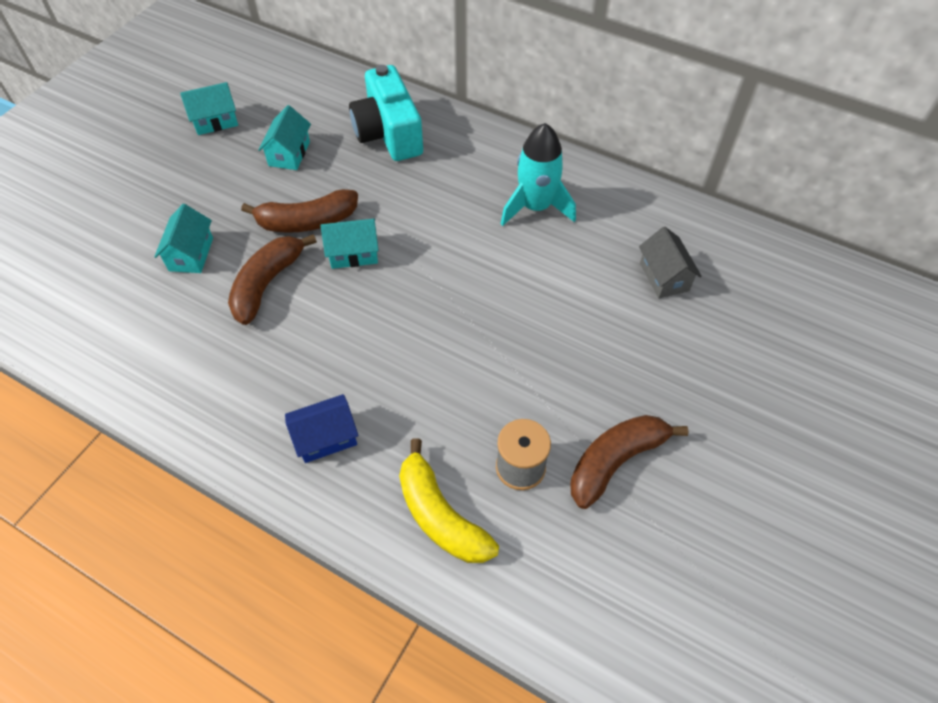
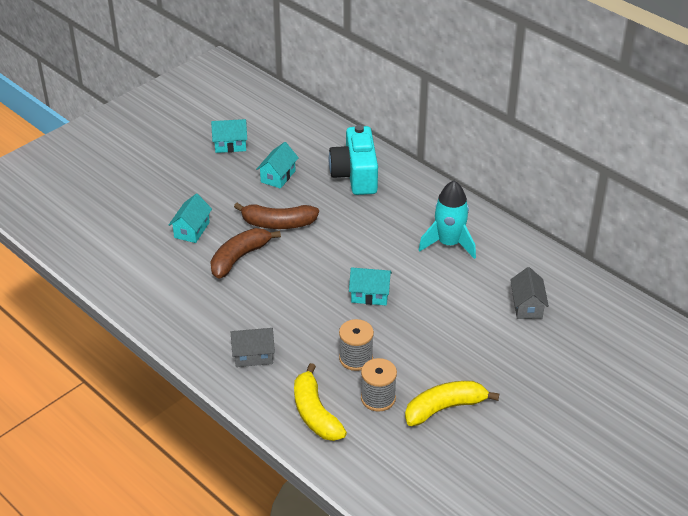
camera: 15 degrees right, 15 degrees down
blue house [285,394,359,463] -> grey house [231,328,275,367]
turquoise house [321,219,379,269] -> turquoise house moved to [349,267,392,305]
brown banana [570,415,689,509] -> yellow banana [405,381,499,426]
none -> grey spool [339,319,374,371]

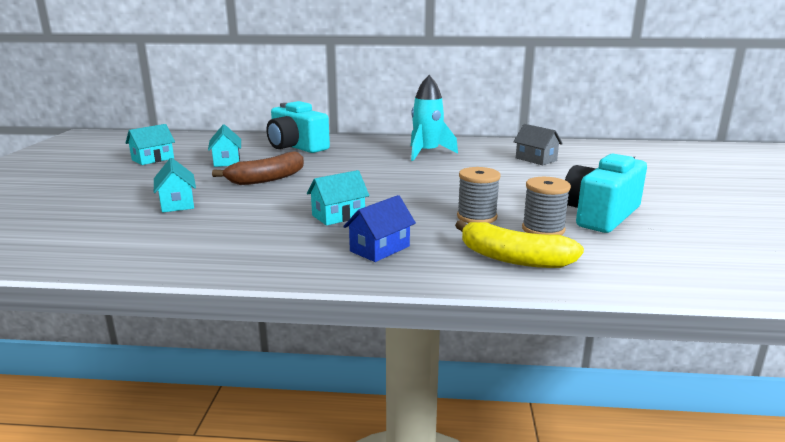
camera: 40 degrees left, 20 degrees down
brown banana [210,228,281,279] -> none
grey house [231,328,275,367] -> blue house [343,195,416,262]
turquoise house [349,267,392,305] -> turquoise house moved to [307,170,369,226]
yellow banana [405,381,499,426] -> turquoise camera [565,153,647,233]

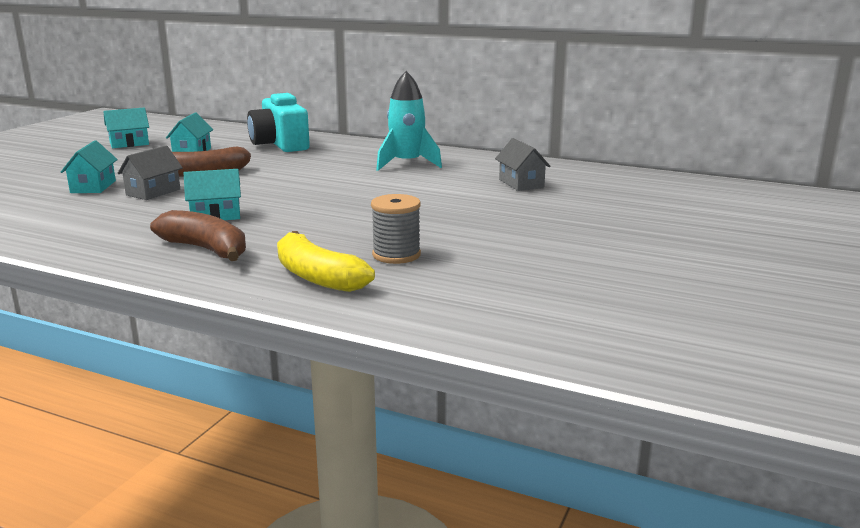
camera: 20 degrees right, 0 degrees up
blue house [343,195,416,262] -> brown banana [150,210,246,261]
grey spool [457,167,501,223] -> none
turquoise camera [565,153,647,233] -> none
none -> grey house [118,146,183,200]

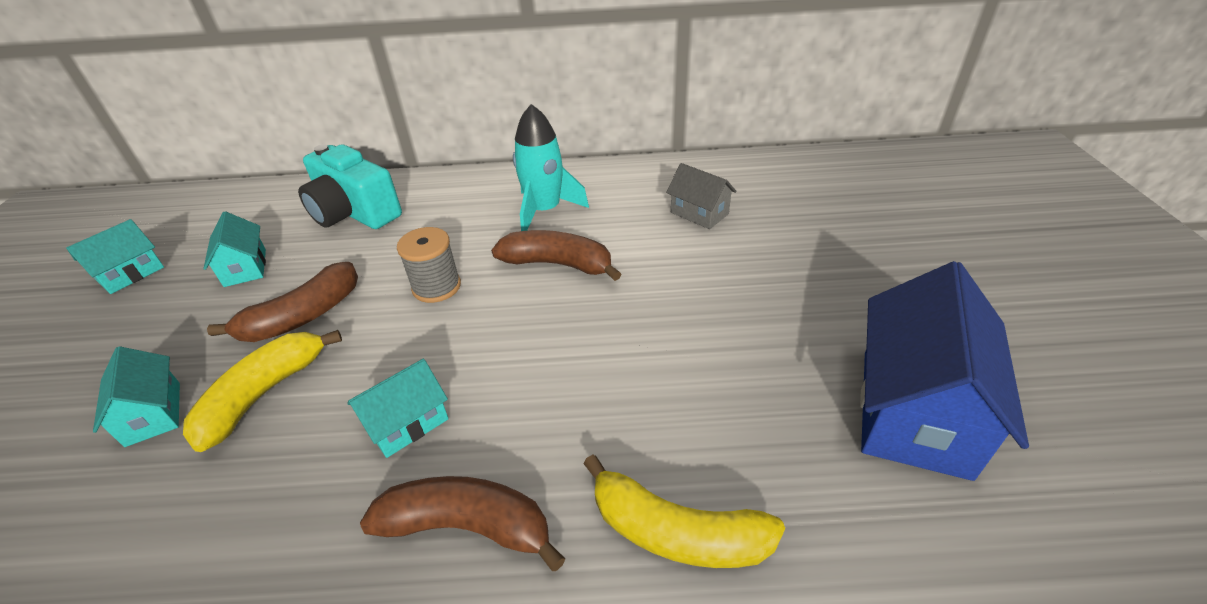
camera: 25 degrees left, 20 degrees up
grey house [118,146,183,200] -> yellow banana [183,330,342,452]
grey spool [371,194,421,264] -> grey spool moved to [397,227,461,303]
none -> brown banana [491,230,621,281]
none -> blue house [860,261,1029,481]

